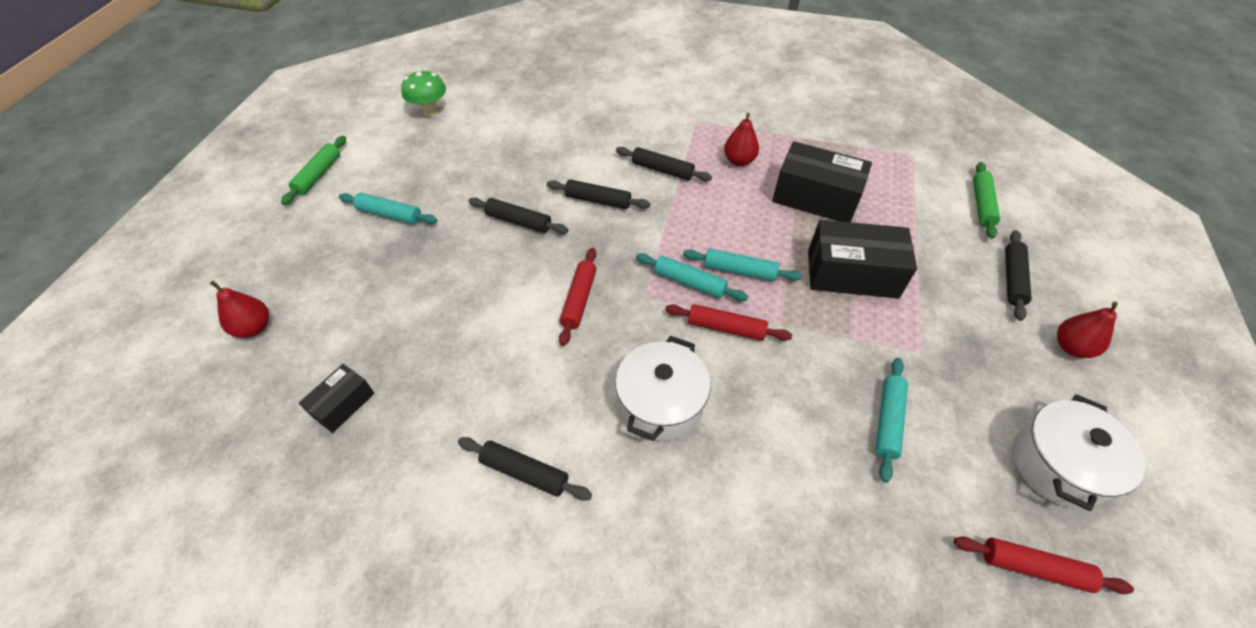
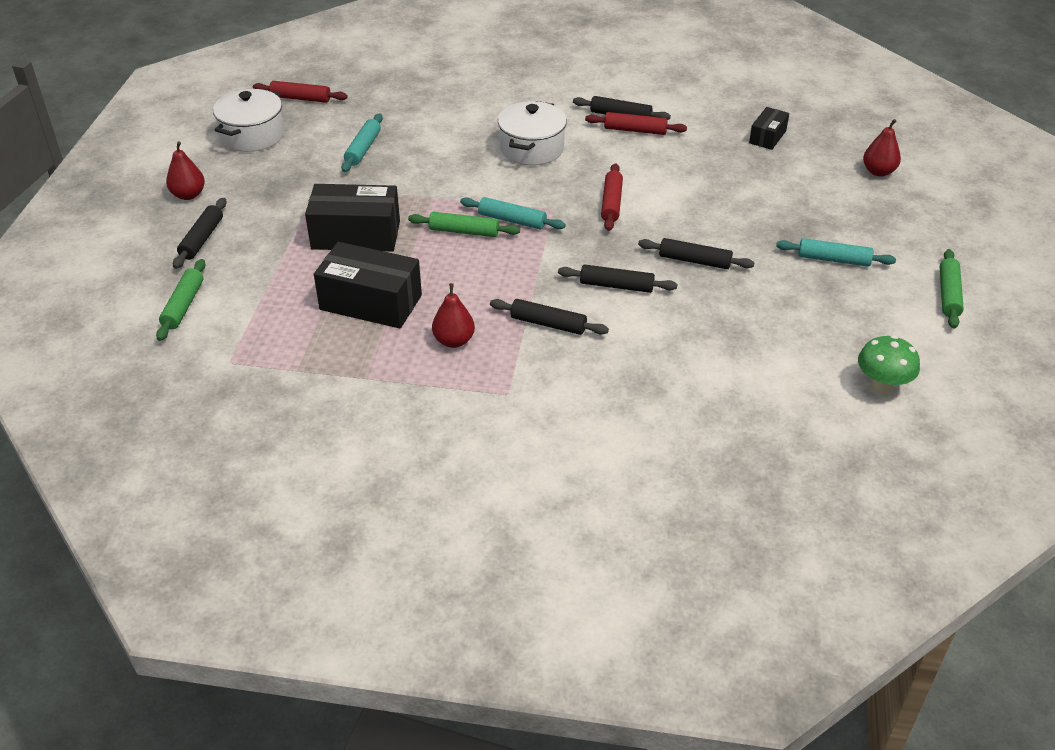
camera: 175 degrees right, 10 degrees down
red rolling pin [665,304,792,341] -> red rolling pin moved to [585,112,687,135]
turquoise rolling pin [683,249,802,281] -> green rolling pin [408,212,520,237]

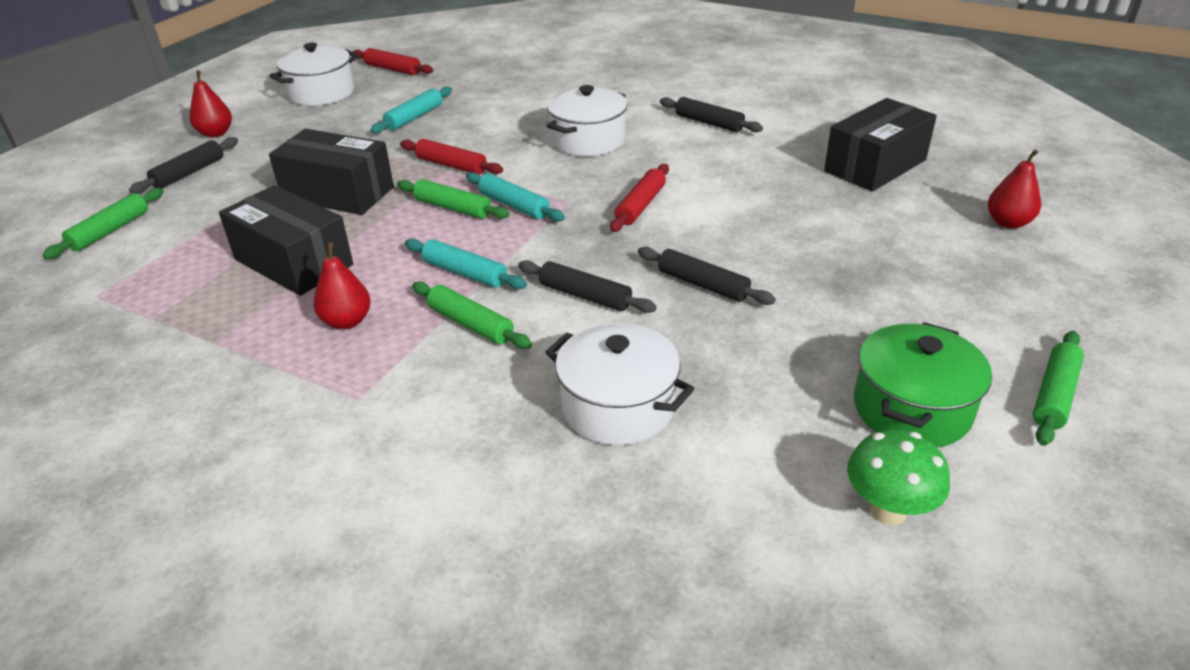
camera: 20 degrees right, 5 degrees down
black rolling pin [490,299,609,335] -> green rolling pin [412,281,532,349]
red rolling pin [585,112,687,135] -> red rolling pin moved to [400,139,503,174]
black box [749,107,789,150] -> black box [824,98,937,192], size x1.87
turquoise rolling pin [776,238,896,267] -> turquoise rolling pin moved to [405,238,527,289]
none -> white pot [546,323,694,445]
none -> green pot [854,322,992,447]

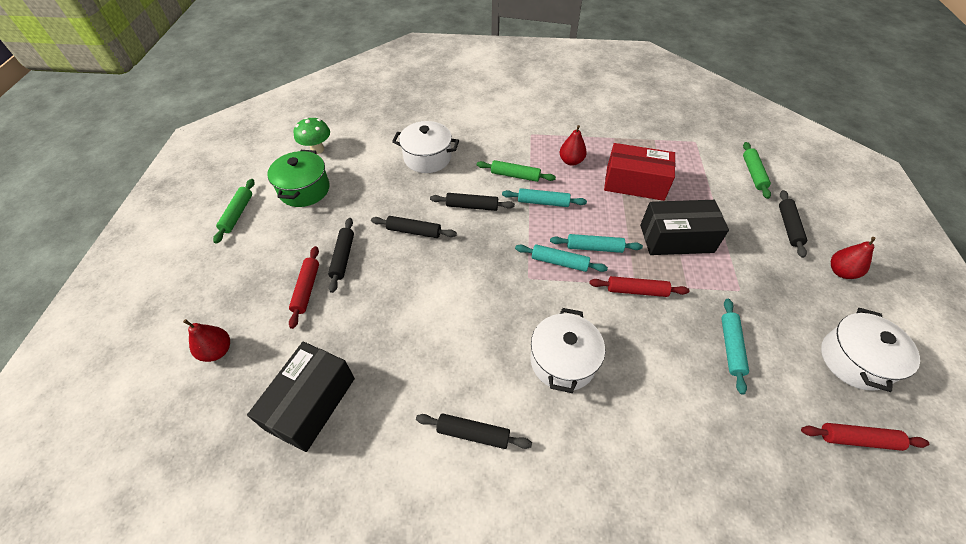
camera: 155 degrees right, 15 degrees up
black box [219,185,353,296] -> red box [604,143,676,201]
green rolling pin [397,179,510,219] -> turquoise rolling pin [550,234,643,253]
red rolling pin [610,164,669,232] -> red rolling pin moved to [289,246,319,329]
none -> black rolling pin [328,218,354,293]

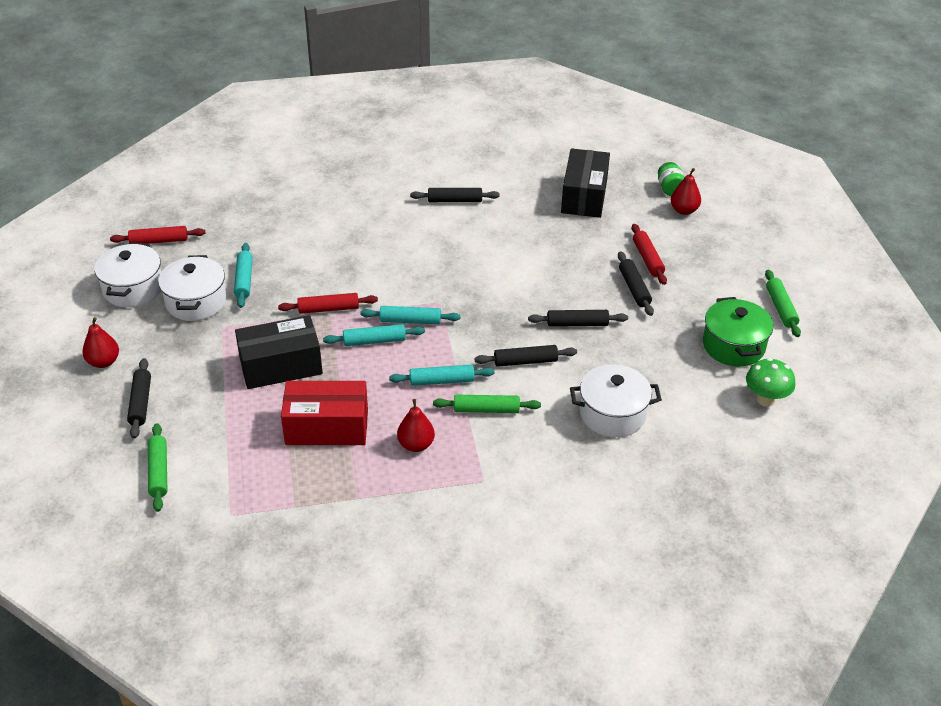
camera: 165 degrees right, 10 degrees down
white pot [530,308,605,393] -> white pot moved to [158,255,227,321]
none -> green jar [658,162,685,196]

